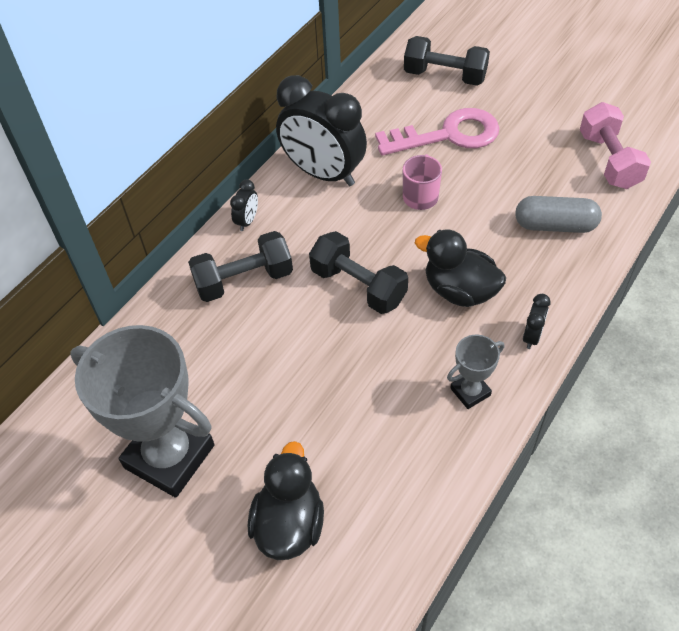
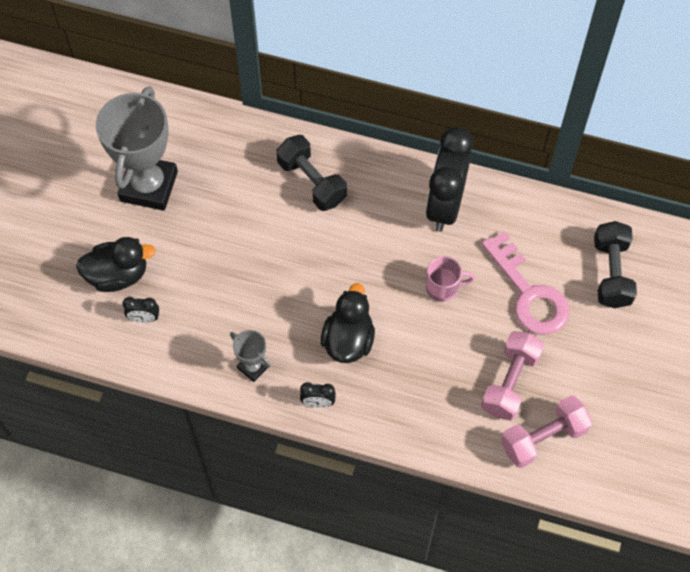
camera: 70 degrees right, 10 degrees up
black clock [230,179,258,231] -> black clock moved to [123,297,159,322]
black dumbbell [309,231,408,314] -> none
grey capsule [515,196,602,233] -> none
none -> pink dumbbell [481,331,544,421]

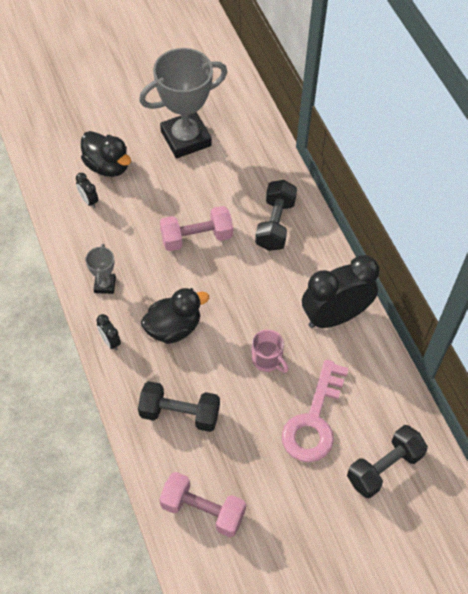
camera: 50 degrees right, 5 degrees down
pink dumbbell [481,331,544,421] -> pink dumbbell moved to [160,206,233,251]
none -> black dumbbell [138,381,220,432]

